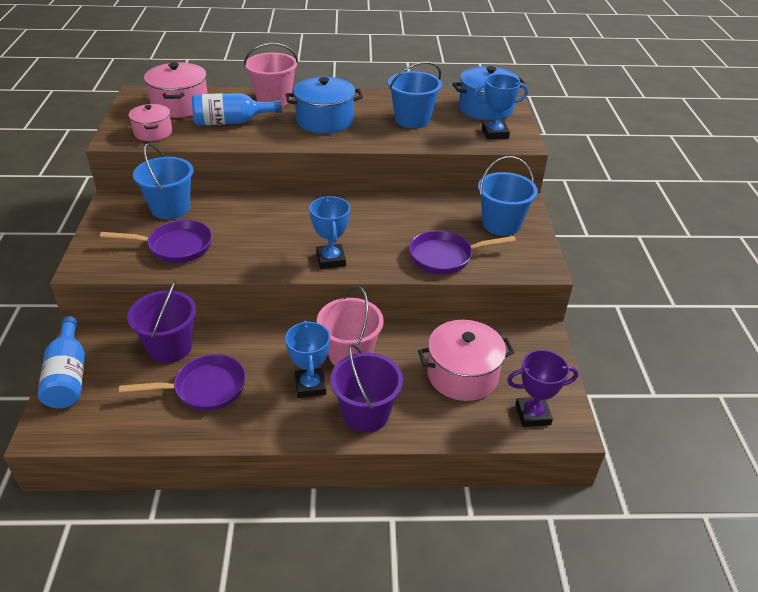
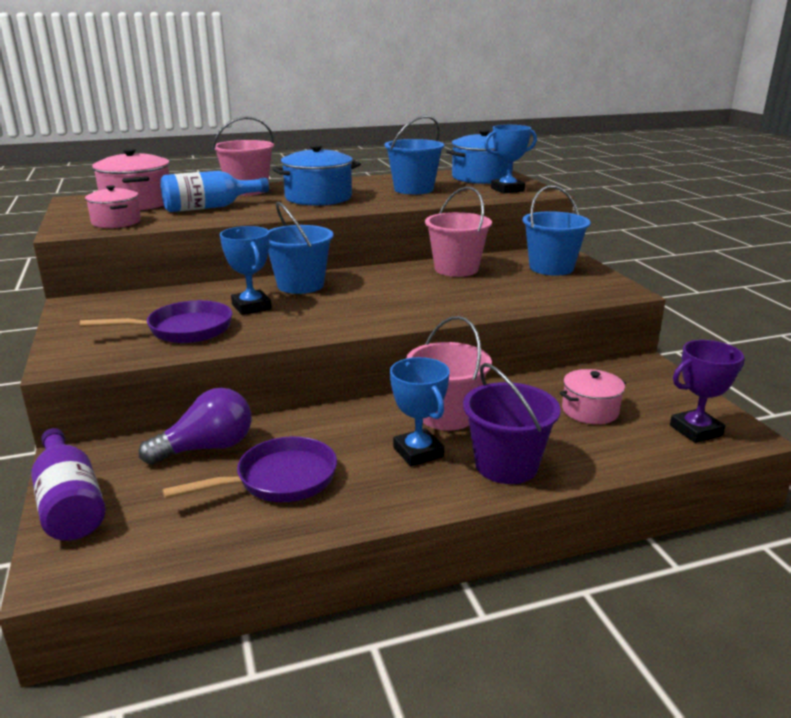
camera: 15 degrees left, 15 degrees down
blue bottle [38,316,85,408] -> purple bottle [31,428,105,541]
purple bucket [127,280,196,363] -> purple light bulb [139,388,252,465]
blue bucket [133,143,193,219] -> blue bucket moved to [268,202,333,294]
blue trophy [309,196,350,269] -> blue trophy moved to [220,226,272,315]
purple pan [409,230,516,274] -> none
pink pot [418,320,515,401] -> pink pot [560,369,626,424], size x0.63
none -> pink bucket [425,187,492,277]

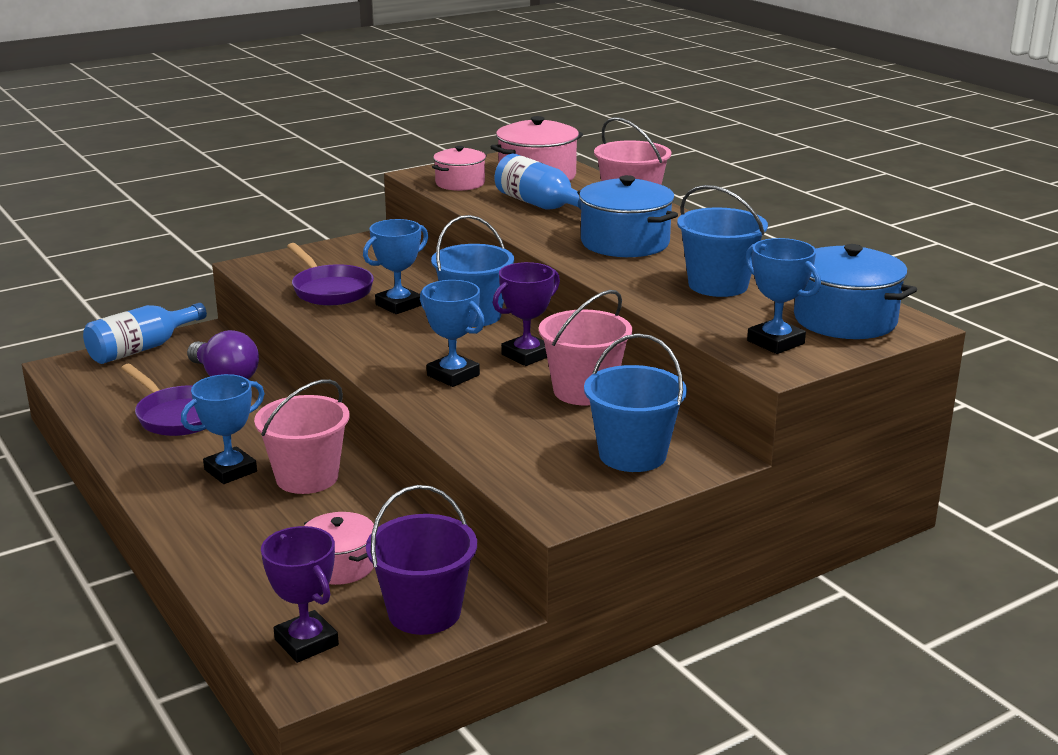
camera: 75 degrees right, 0 degrees up
purple bottle [31,428,105,541] -> blue bottle [83,303,207,364]
purple bucket [463,363,561,484] -> purple bucket moved to [366,485,477,635]
none -> blue trophy [420,280,485,387]
none -> purple trophy [493,262,560,366]

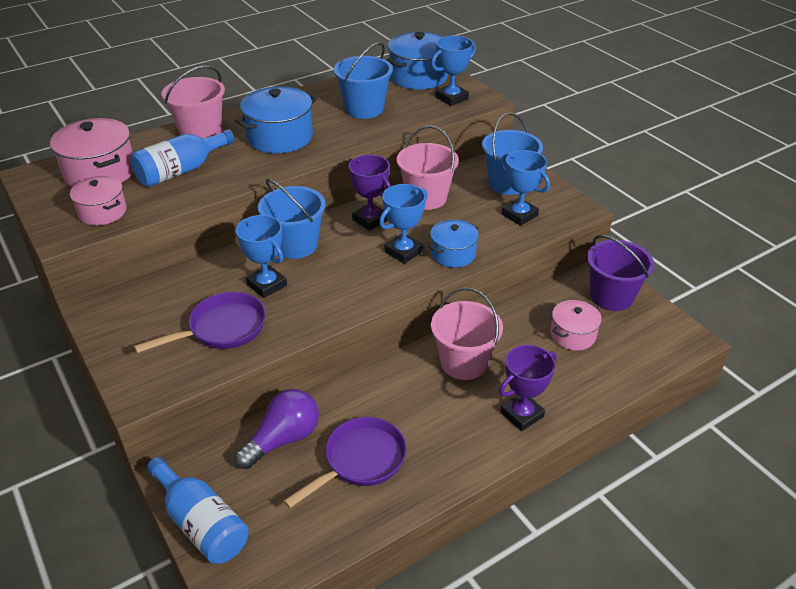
camera: 90 degrees left, 15 degrees up
blue trophy [181,374,265,484] -> blue trophy moved to [501,150,550,226]
purple trophy [261,526,339,663] -> purple trophy moved to [499,345,557,431]
none -> blue pot [429,219,479,268]

